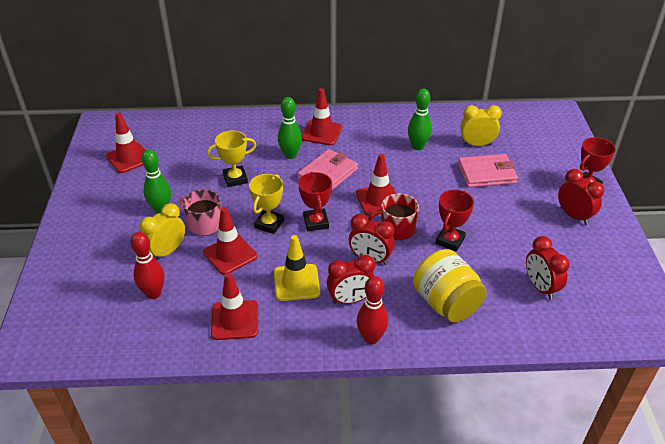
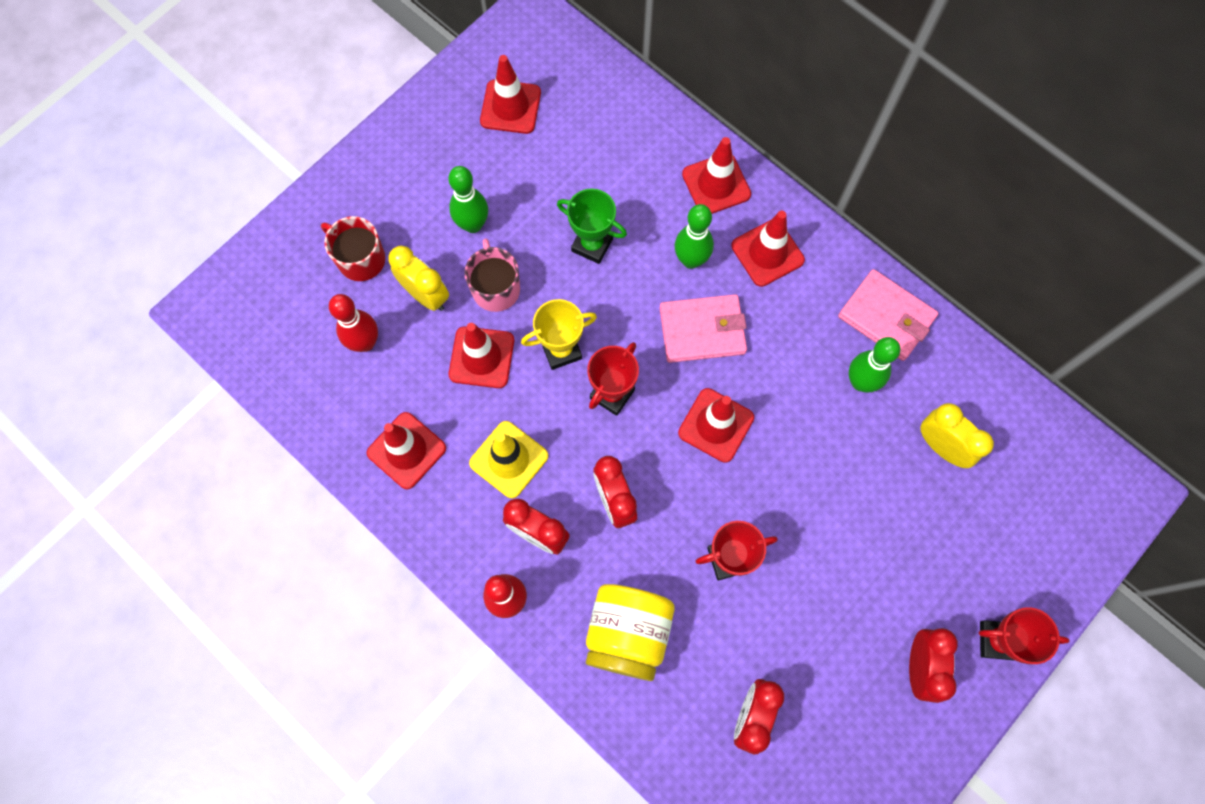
camera: 45 degrees right, 30 degrees up
yellow clock [140,203,185,259] -> yellow clock turned 45 degrees clockwise [389,246,449,311]
yellow trophy [207,130,256,187] -> green trophy [557,189,627,264]
red mug [368,193,419,240] -> red mug moved to [321,216,385,281]
pink wallet [458,154,518,188] -> pink wallet moved to [838,269,938,361]
none -> red traffic cone [682,137,751,214]

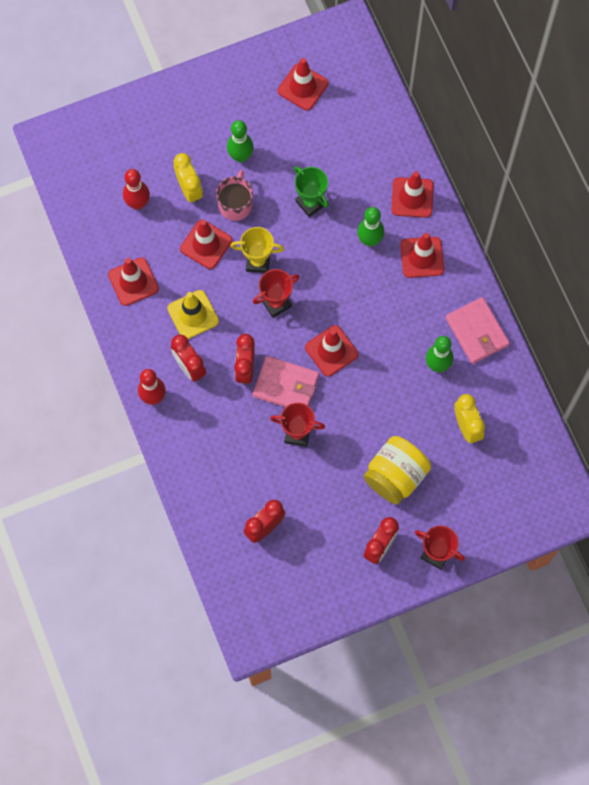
camera: 25 degrees right, 0 degrees up
red mug [321,216,385,281] -> none
yellow jar [586,584,675,681] -> yellow jar moved to [364,436,431,505]
pink wallet [659,294,747,363] -> pink wallet moved to [253,356,319,407]

